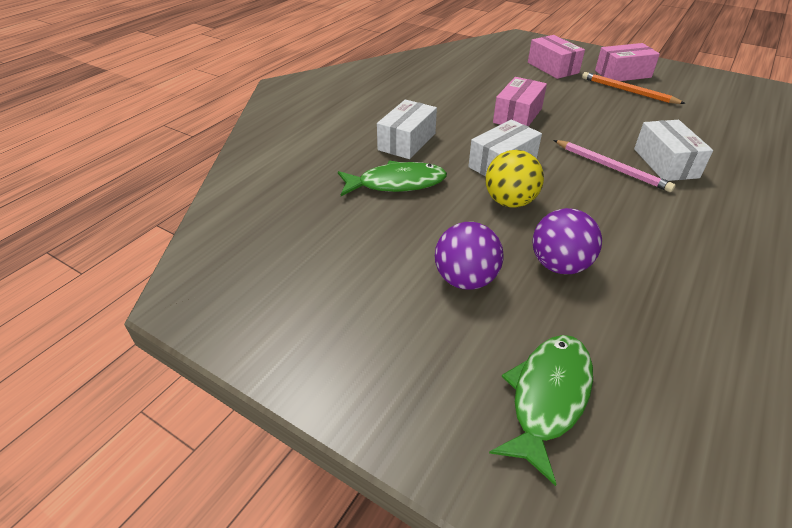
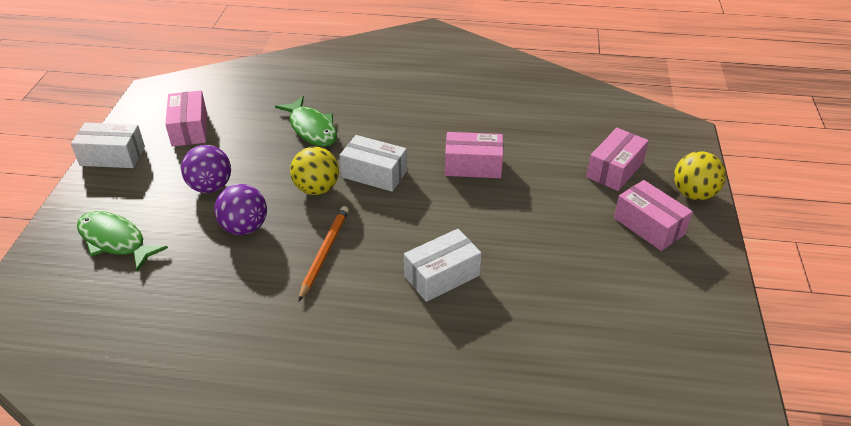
camera: 65 degrees right, 0 degrees up
white box [377,100,437,159] -> white box moved to [71,122,145,168]
green fish [489,335,593,486] -> green fish turned 150 degrees counterclockwise [77,211,168,272]
pink pencil [554,140,675,192] -> none
orange pencil [582,72,686,104] -> orange pencil moved to [299,206,349,301]
none -> pink box [165,91,207,147]
none -> yellow ball [674,151,726,200]

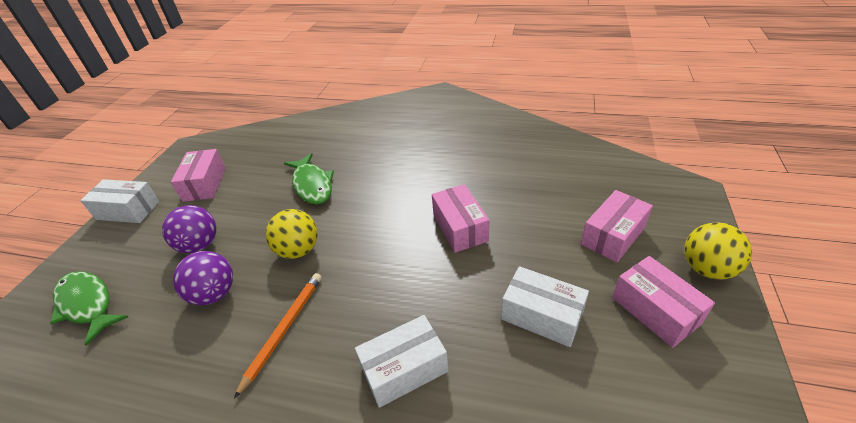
camera: 10 degrees right, 0 degrees up
white box [339,135,407,192] -> white box moved to [501,266,589,347]
pink box [445,132,503,178] -> pink box turned 60 degrees clockwise [432,184,490,253]

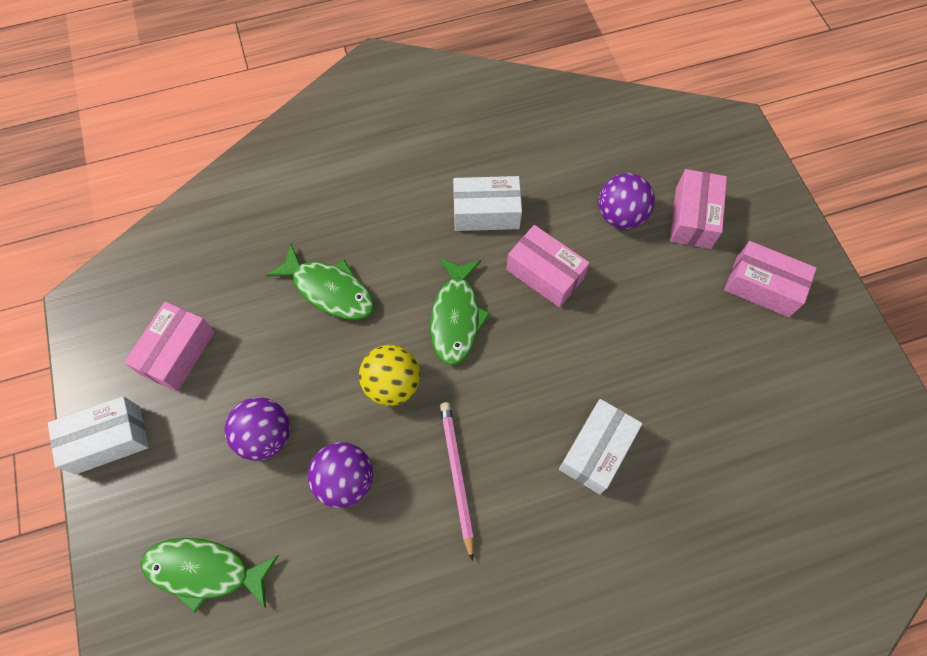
camera: 35 degrees left, 25 degrees up
pink box [171,149,226,202] -> pink box turned 60 degrees clockwise [124,302,215,392]
orange pencil [234,273,322,399] -> pink pencil [440,402,474,561]
white box [501,266,589,347] -> white box moved to [453,176,522,231]
yellow ball [684,222,752,280] -> none
none -> green fish [430,257,491,365]
none -> purple ball [598,173,655,229]

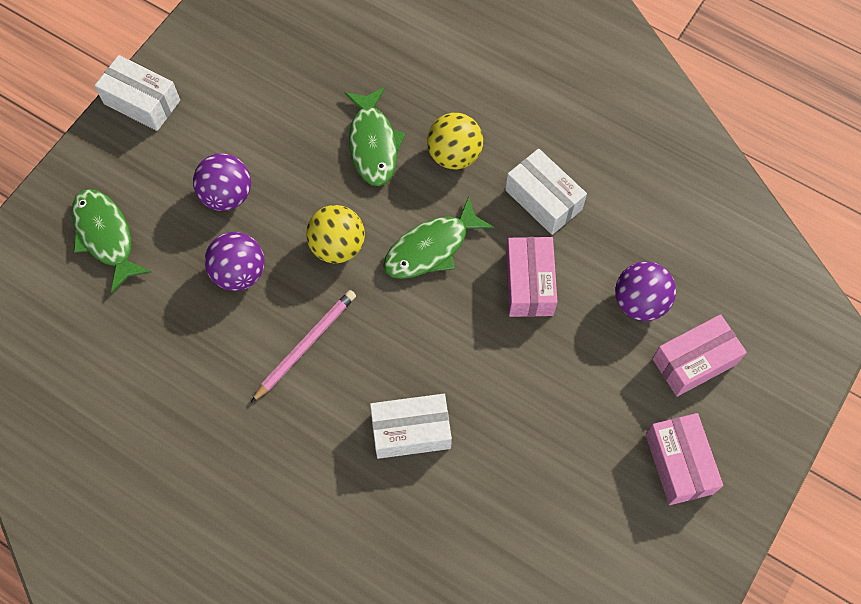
camera: 50 degrees right, 0 degrees up
pink box [124,302,215,392] -> none
none -> yellow ball [427,113,483,170]

